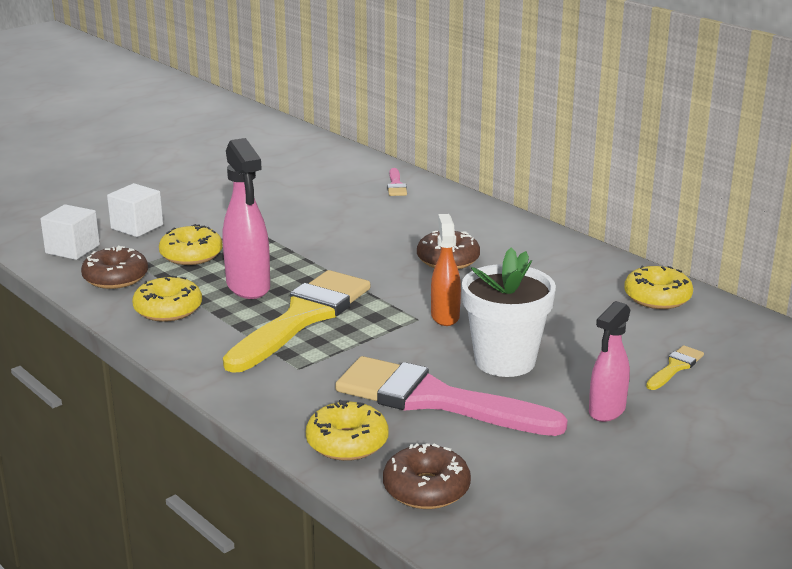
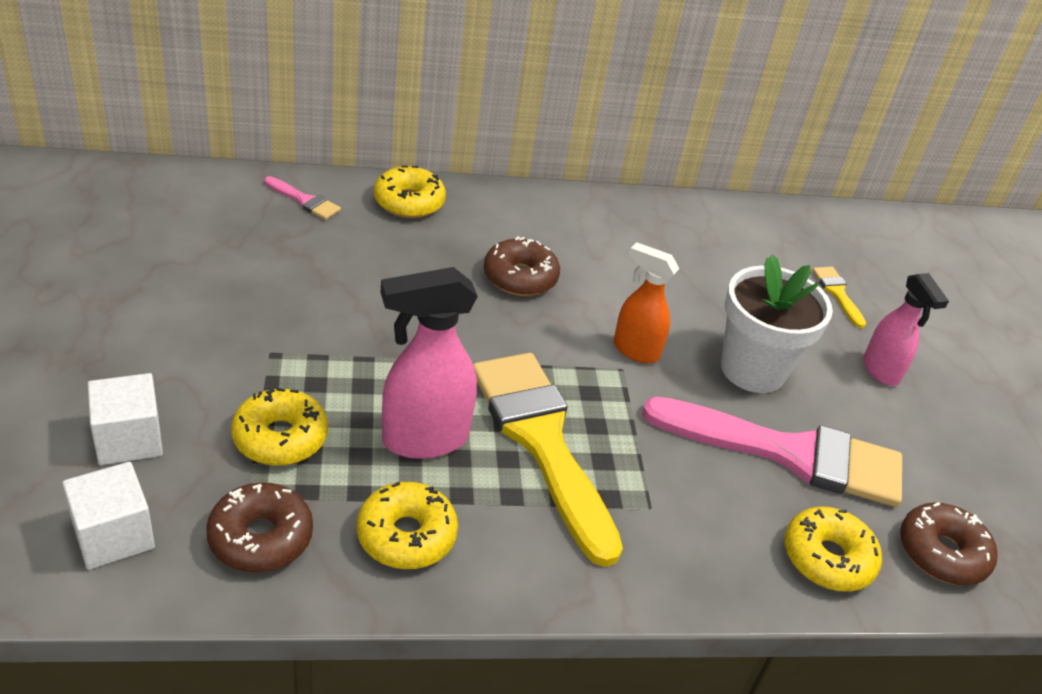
camera: 60 degrees left, 15 degrees up
pink spray bottle [223,138,270,299] -> pink spray bottle turned 150 degrees clockwise [380,267,478,459]
pink brush [335,356,568,436] -> pink brush turned 135 degrees counterclockwise [642,397,902,507]
yellow donut [624,266,693,309] -> yellow donut moved to [374,165,446,218]

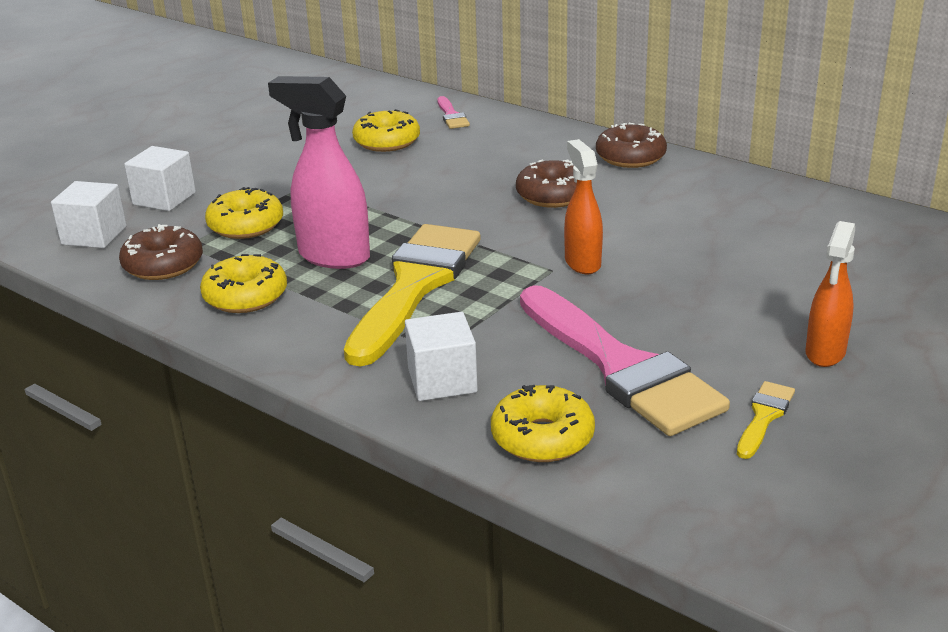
camera: 50 degrees right, 10 degrees down
yellow donut [374,165,446,218] -> yellow donut moved to [352,109,420,152]
white flower pot [721,254,833,393] -> none
yellow brush [812,267,866,328] -> yellow brush moved to [737,381,795,459]
pink spray bottle [863,273,949,386] -> orange spray bottle [806,221,855,367]
brown donut [900,502,998,585] -> brown donut moved to [596,123,667,168]
none -> white cube [405,312,478,401]

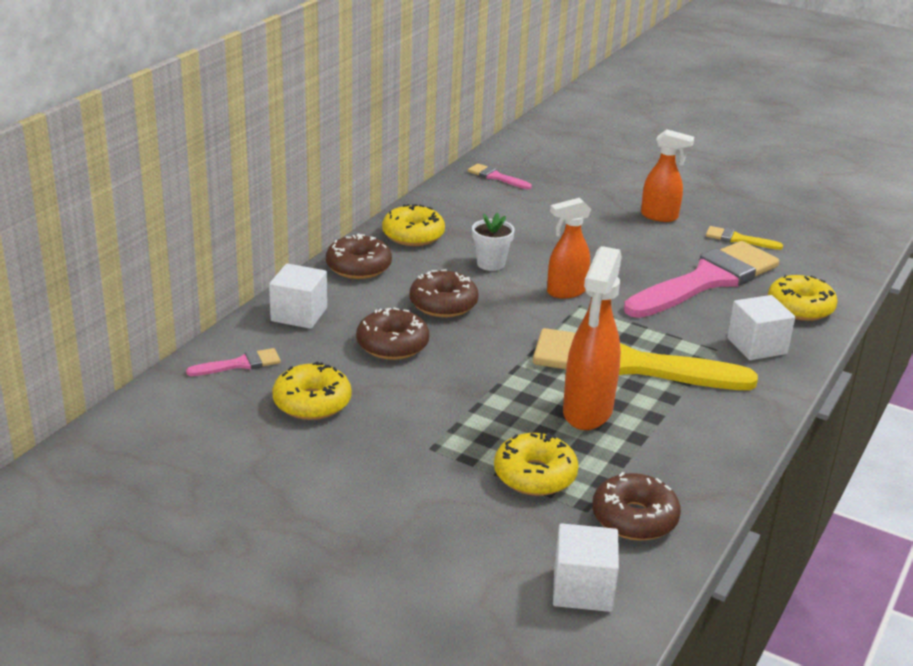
camera: 100 degrees left, 0 degrees up
white cube [124,146,196,211] -> white cube moved to [269,263,327,329]
yellow donut [200,254,287,313] -> yellow donut moved to [382,204,445,246]
pink spray bottle [268,76,370,269] -> orange spray bottle [563,246,622,430]
none -> brown donut [356,308,429,360]
none -> pink brush [468,164,532,189]
none -> white flower pot [472,213,515,271]

